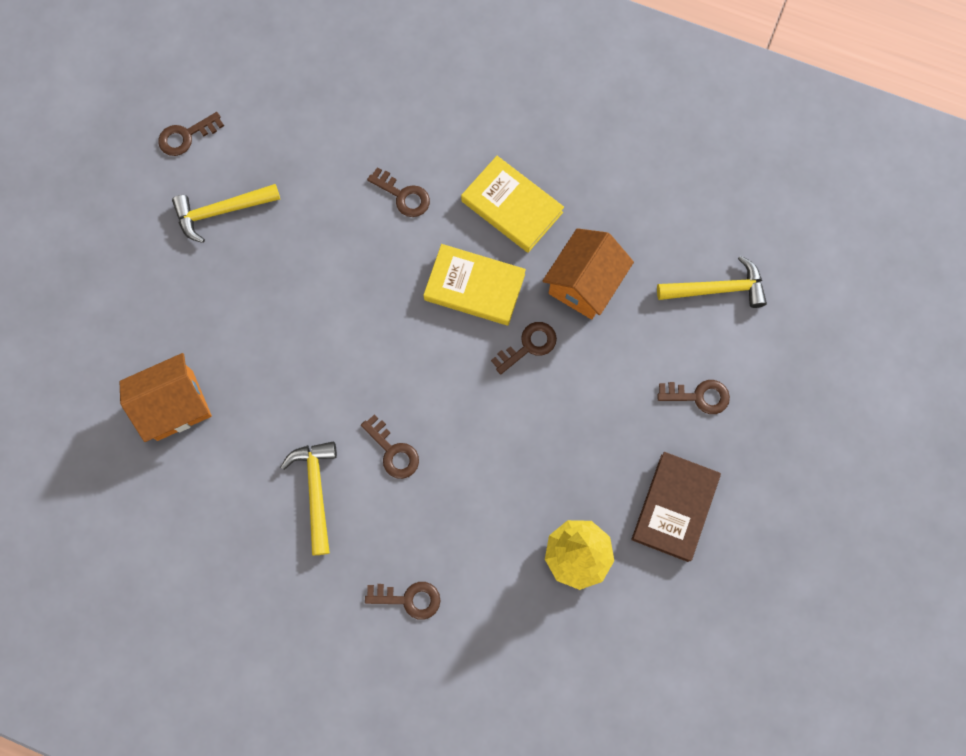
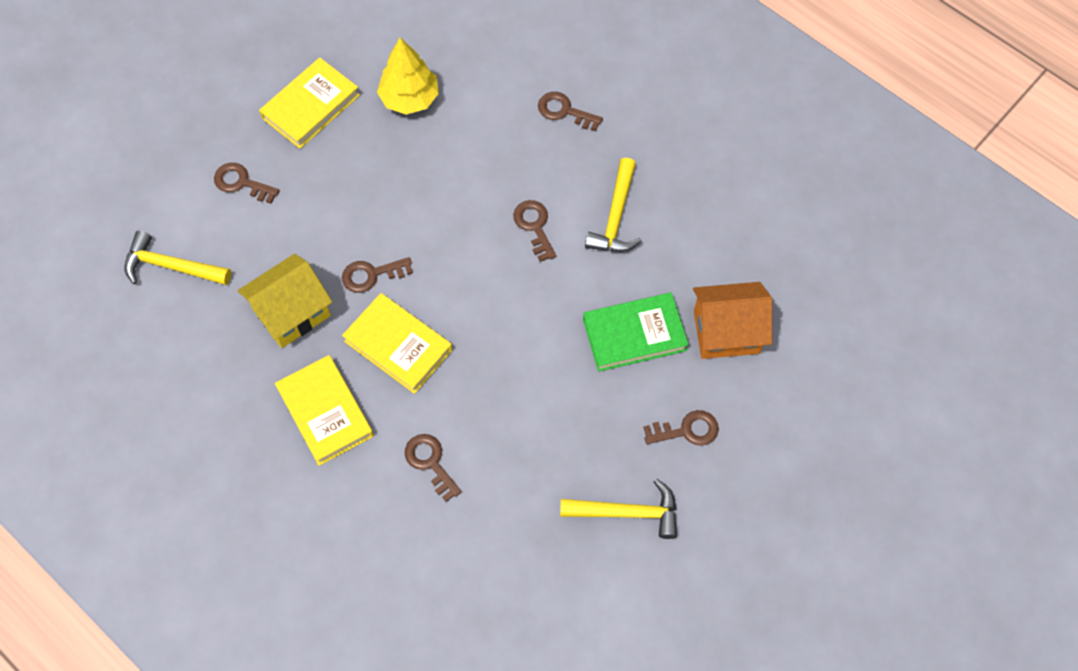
camera: 160 degrees left, 10 degrees down
brown key [158,112,224,156] -> brown key moved to [643,410,719,446]
orange house [543,228,634,320] -> yellow house [238,254,332,348]
brown book [631,452,721,562] -> yellow book [259,58,360,149]
none -> green book [583,293,689,372]

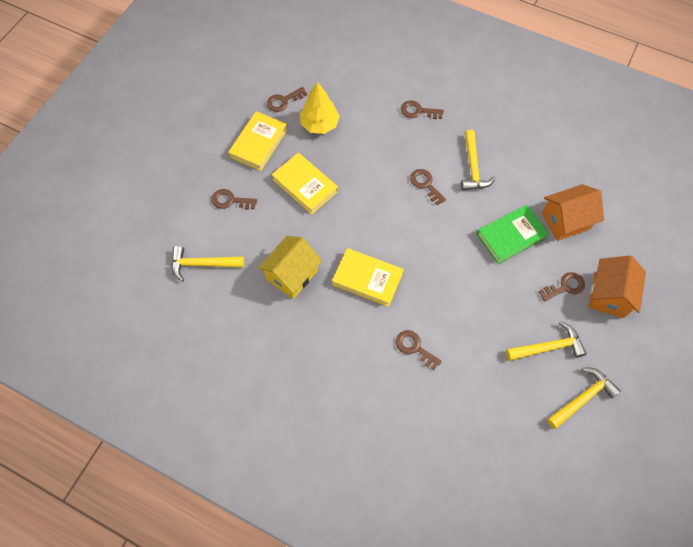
camera: 15 degrees left, 0 degrees up
yellow book [275,355,374,466] -> yellow book moved to [272,153,338,214]
brown key [342,257,413,293] -> brown key moved to [267,87,307,112]
none -> yellow hammer [547,368,621,429]
none -> orange house [588,255,646,318]

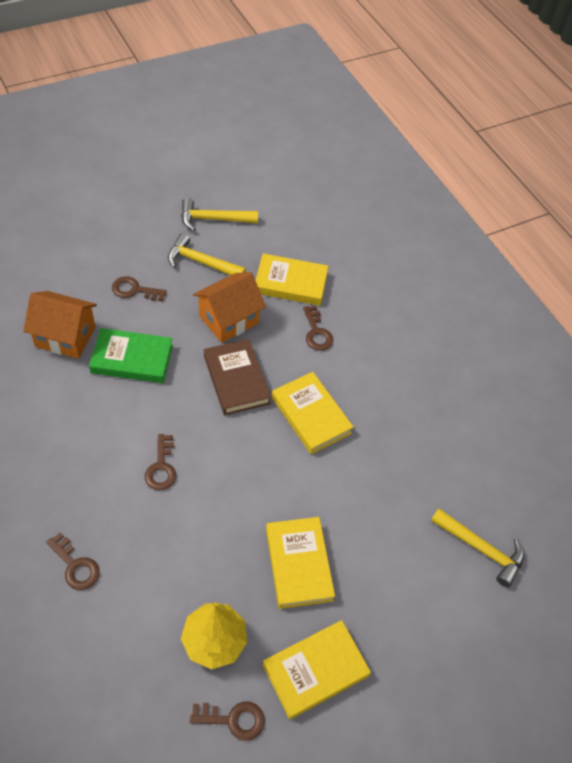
camera: 150 degrees left, 10 degrees down
brown key [212,189,257,210] -> none
yellow house [258,236,322,299] -> none
yellow hammer [461,130,496,190] -> none
orange house [588,255,646,318] -> orange house moved to [193,272,266,343]
none -> brown book [204,339,271,415]
none -> yellow book [255,254,328,306]

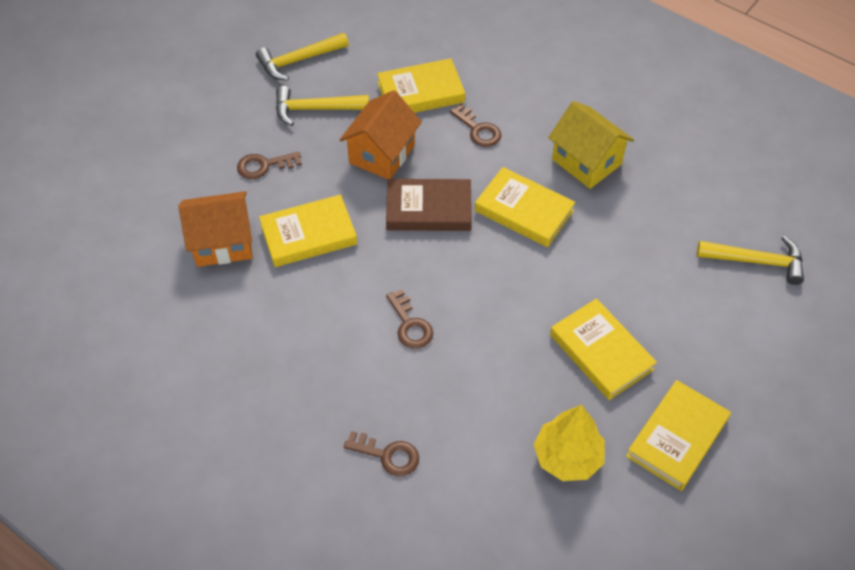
camera: 20 degrees left, 0 degrees up
green book [89,328,173,383] -> yellow book [259,195,357,267]
brown key [190,701,265,741] -> none
brown book [204,339,271,415] -> brown book turned 45 degrees counterclockwise [386,179,472,231]
none -> yellow house [548,101,634,189]

